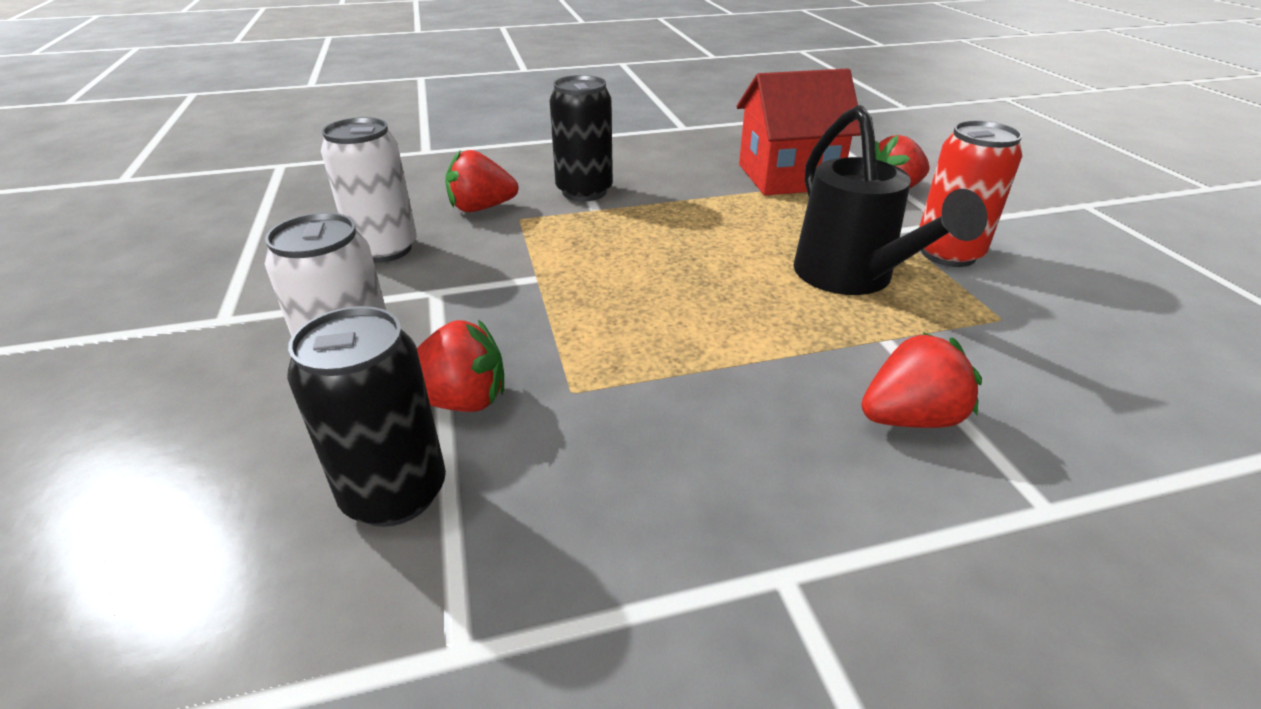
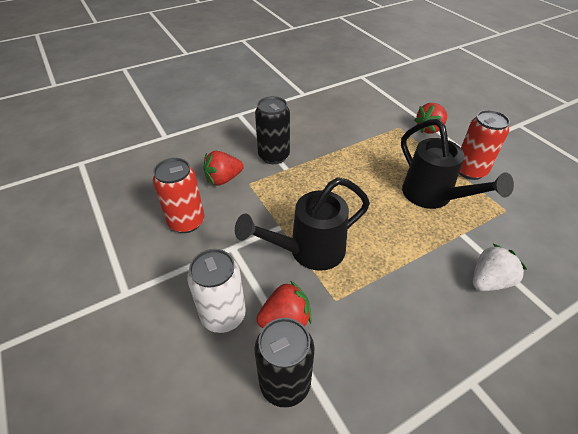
camera: 15 degrees left, 10 degrees up
white can [321,117,417,263] -> red can [153,158,205,233]
red house [736,68,861,195] -> none
red strawberry [861,332,982,428] -> white strawberry [473,244,527,291]
none -> black watering can [235,177,370,271]

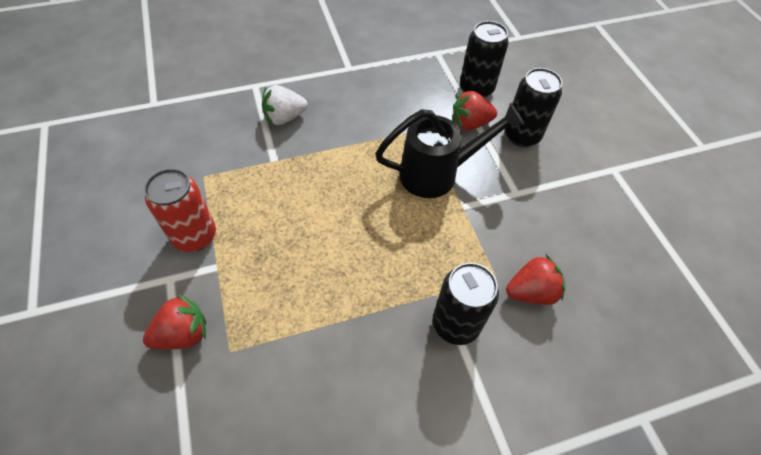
camera: 170 degrees left, 10 degrees up
red can [153,158,205,233] -> none
white can [187,249,246,333] -> black can [505,68,562,147]
black watering can [401,119,514,209] -> none

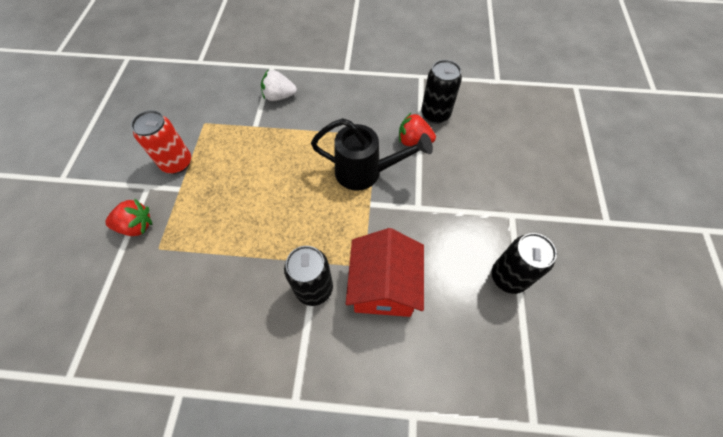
camera: 25 degrees right, 5 degrees up
black can [505,68,562,147] -> black can moved to [491,233,557,294]
red strawberry [506,255,565,305] -> red house [346,228,424,317]

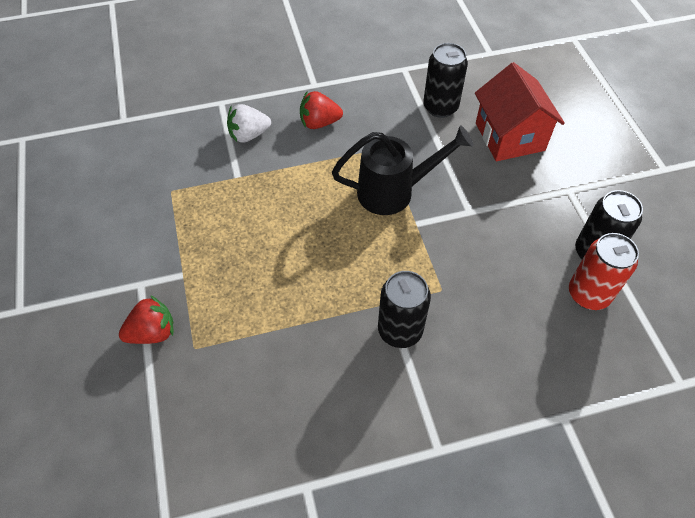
camera: 20 degrees left, 5 degrees down
red can [131,110,191,174] -> red can moved to [569,233,639,310]
red house [346,228,424,317] -> red house moved to [475,62,565,161]
red strawberry [399,113,436,146] -> red strawberry moved to [300,91,343,129]

